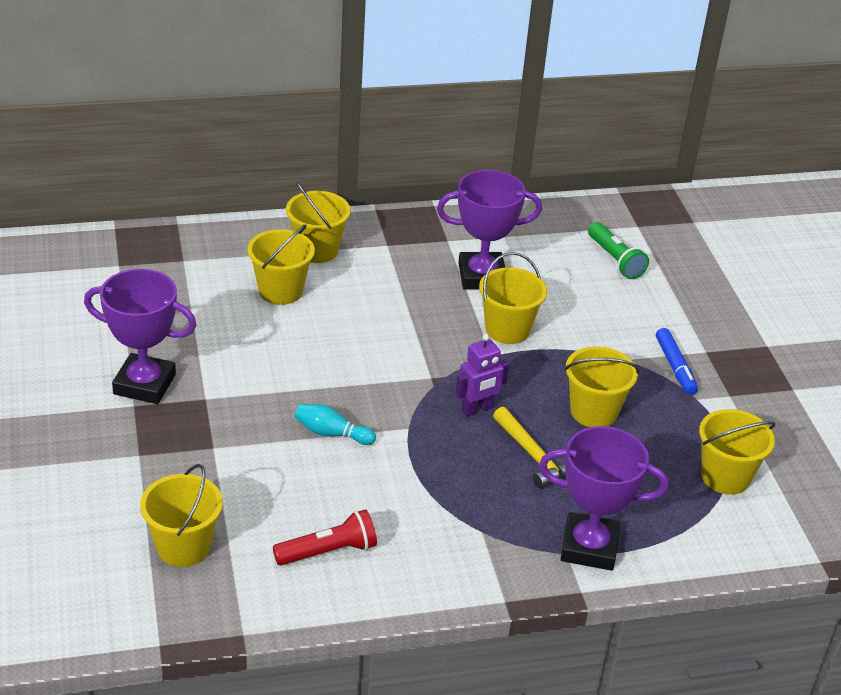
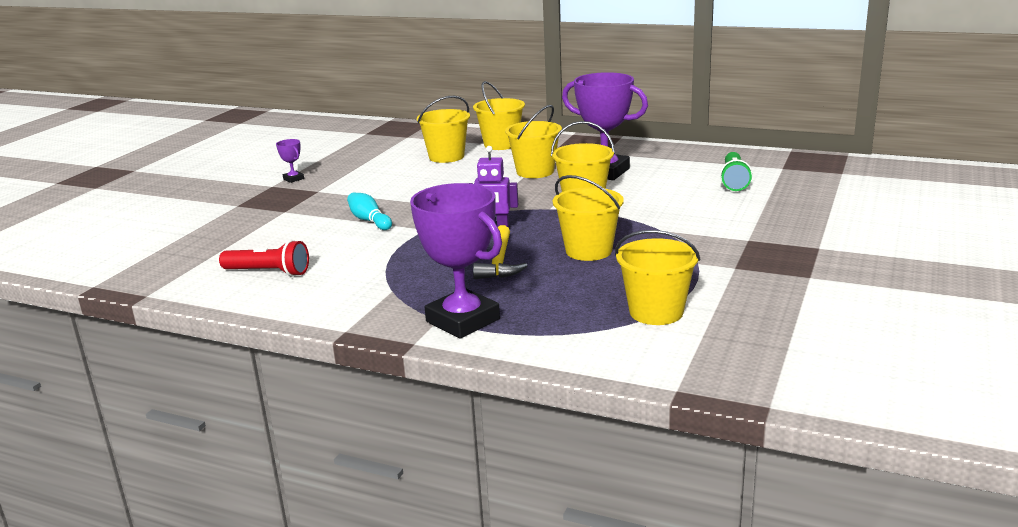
camera: 40 degrees right, 15 degrees down
purple trophy [84,269,196,404] -> purple trophy [276,139,304,183], size x0.42
yellow bucket [140,464,223,567] -> yellow bucket moved to [505,105,562,178]
blue marker [656,328,698,395] -> none

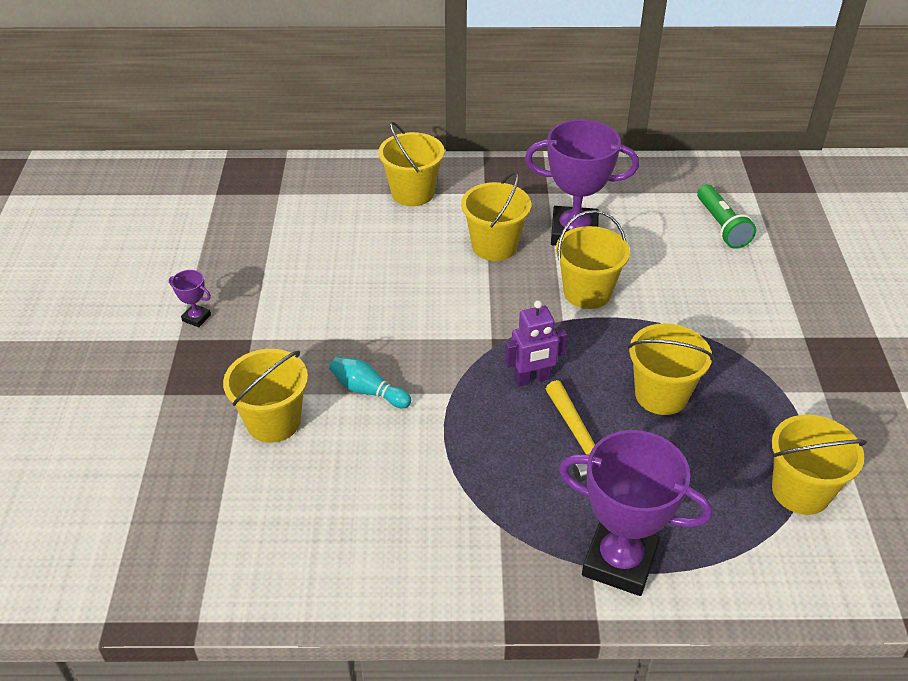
camera: 25 degrees left, 20 degrees up
red flashlight [219,240,309,277] -> none
yellow bucket [417,96,470,163] -> yellow bucket moved to [223,349,308,443]

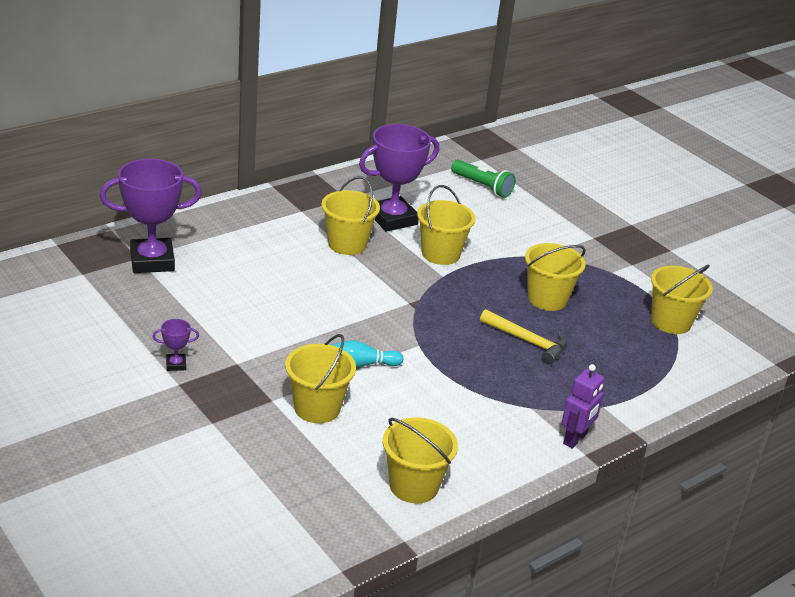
camera: 40 degrees left, 10 degrees down
yellow bucket [378,122,445,206] -> yellow bucket moved to [383,417,458,504]
purple robot [505,300,567,387] -> purple robot moved to [562,364,604,449]
purple trophy [559,430,712,596] -> purple trophy moved to [100,158,202,273]

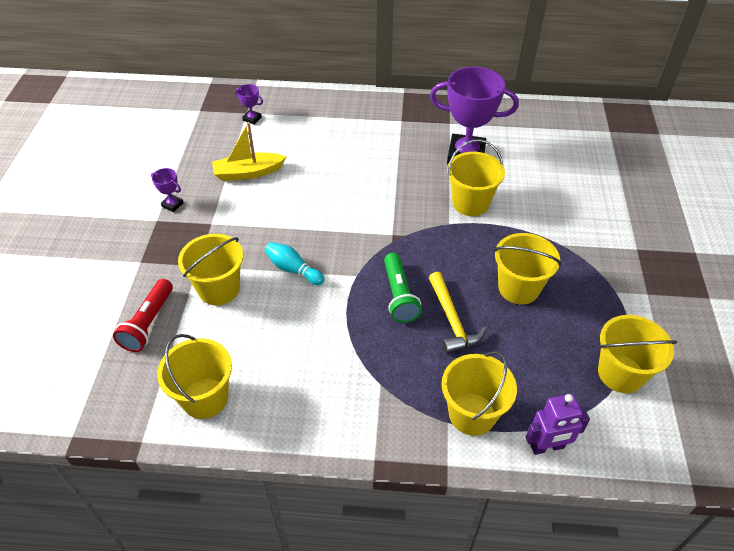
camera: 45 degrees right, 15 degrees up
purple trophy [100,158,202,273] -> purple trophy [235,84,263,125], size x0.42
yellow bucket [321,176,380,255] -> yellow bucket moved to [442,351,517,436]
green flashlight [451,160,515,198] -> green flashlight moved to [384,253,422,323]
purple robot [562,364,604,449] -> purple robot moved to [526,394,590,455]
none -> red flashlight [113,279,173,352]
none -> yellow boat [212,122,286,181]

